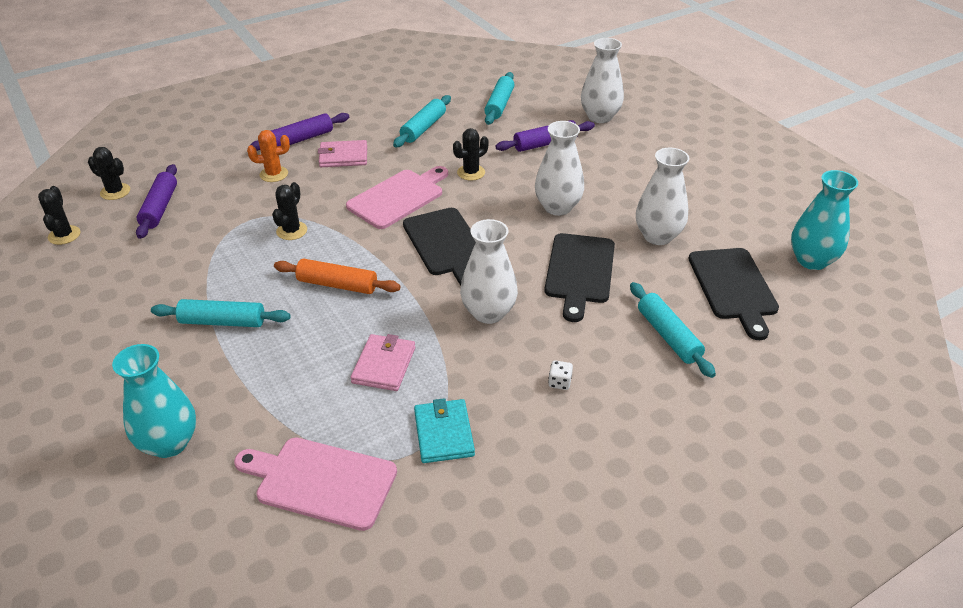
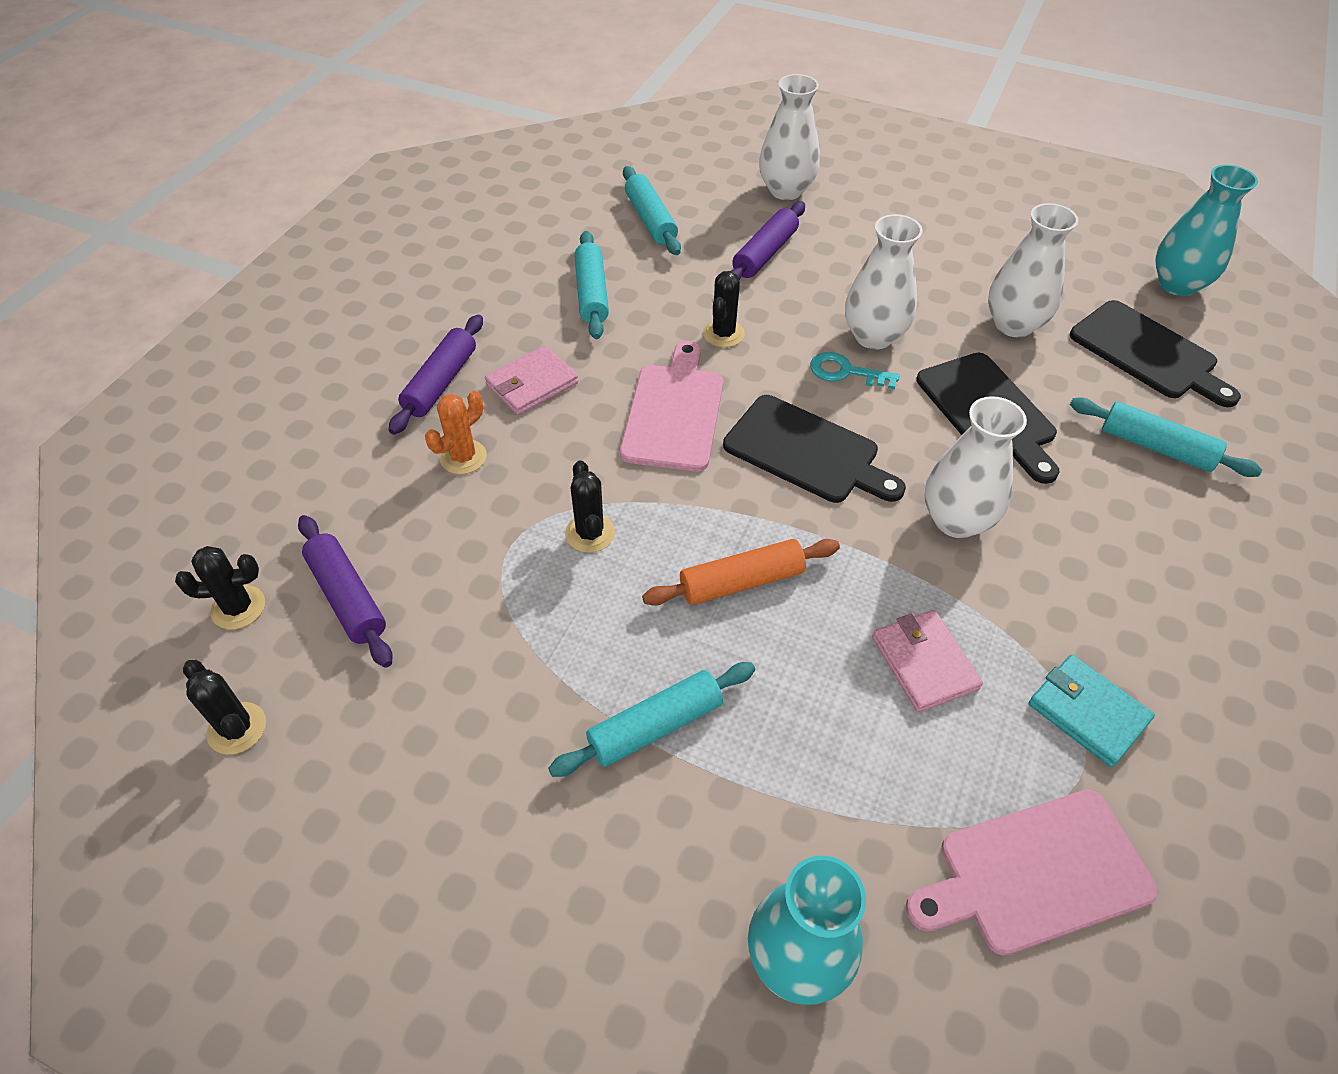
camera: 35 degrees left, 10 degrees up
white dice [548,360,573,390] -> none
none -> turquoise key [810,352,899,389]

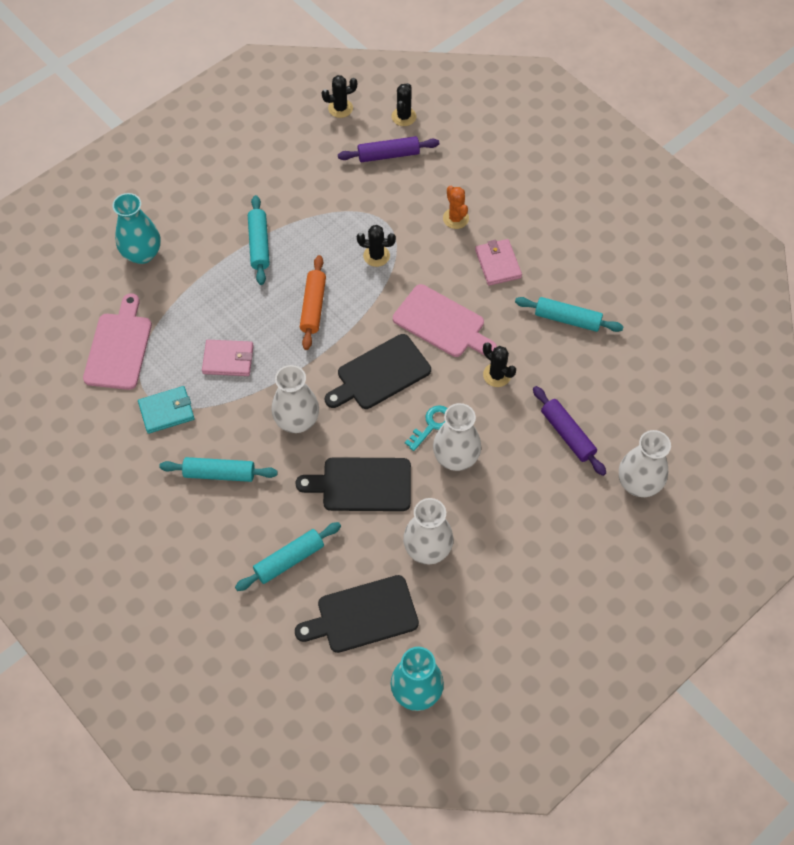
camera: 115 degrees right, 10 degrees up
purple rolling pin [389,315,483,435] -> none
turquoise rolling pin [623,166,681,255] -> turquoise rolling pin moved to [159,457,278,482]

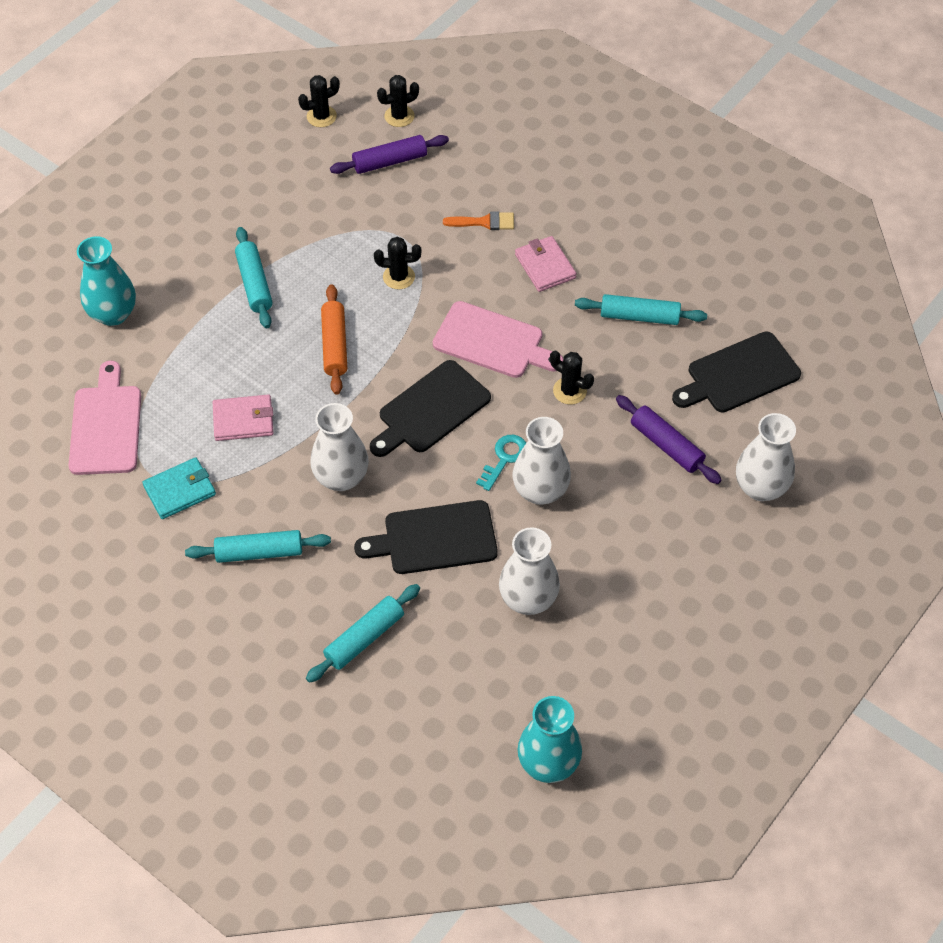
camera: 10 degrees left, 5 degrees down
black cutting board [295,575,419,653] -> black cutting board moved to [672,331,801,412]
black cactus [391,83,416,126] -> black cactus turned 60 degrees clockwise [377,75,419,127]
orange cactus [443,186,469,229] -> orange brush [443,211,514,230]

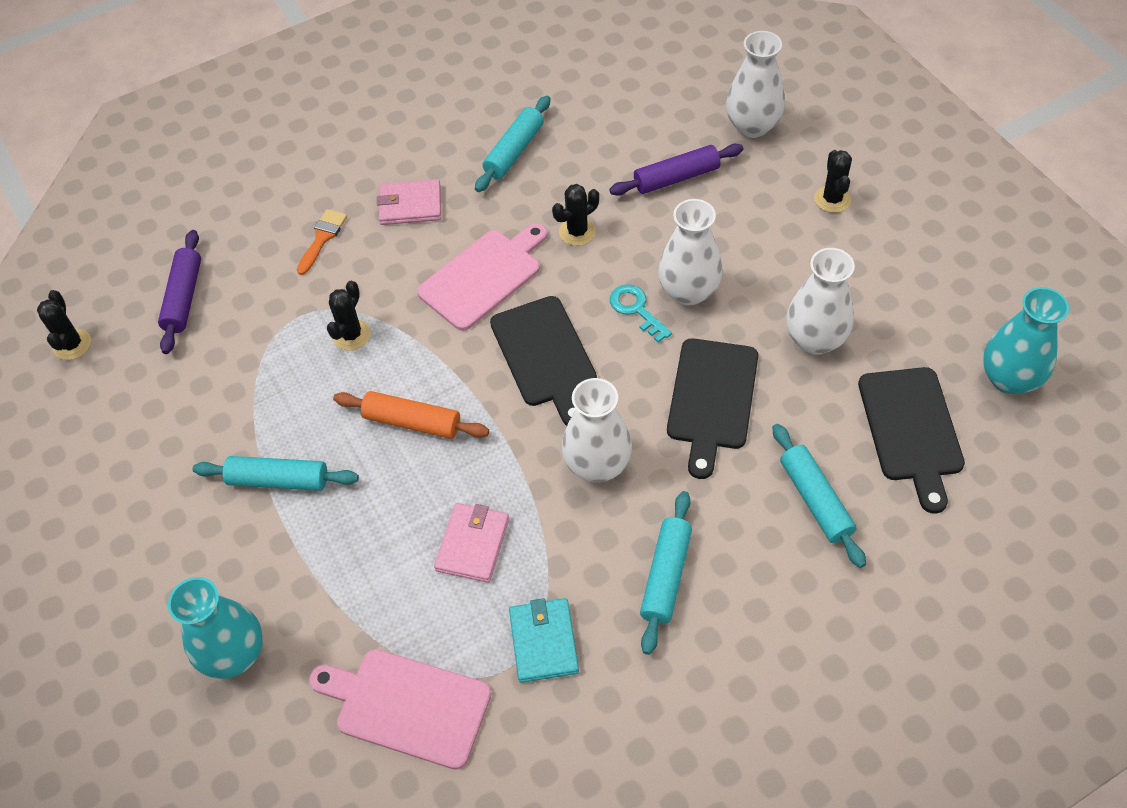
camera: 65 degrees left, 0 degrees up
black cactus [377,75,419,127] -> black cactus moved to [814,150,852,213]
black cutting board [672,331,801,412] -> black cutting board moved to [858,367,965,514]

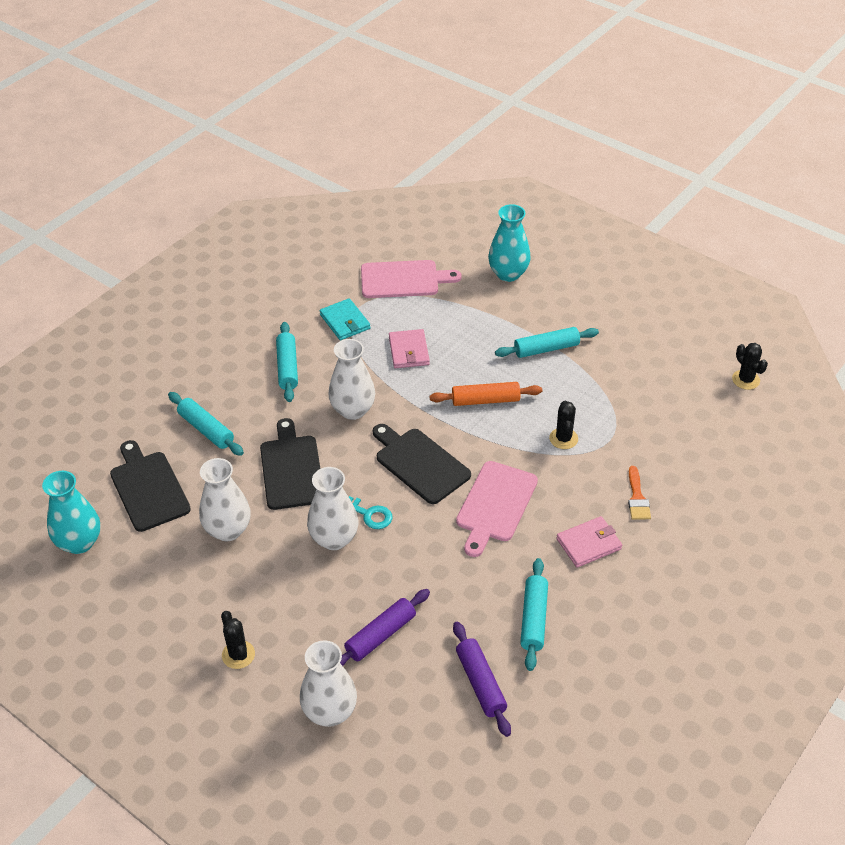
camera: 155 degrees right, 10 degrees down
purple rolling pin [158,230,201,354] -> purple rolling pin moved to [453,622,511,737]
black cactus [552,184,599,246] -> none

